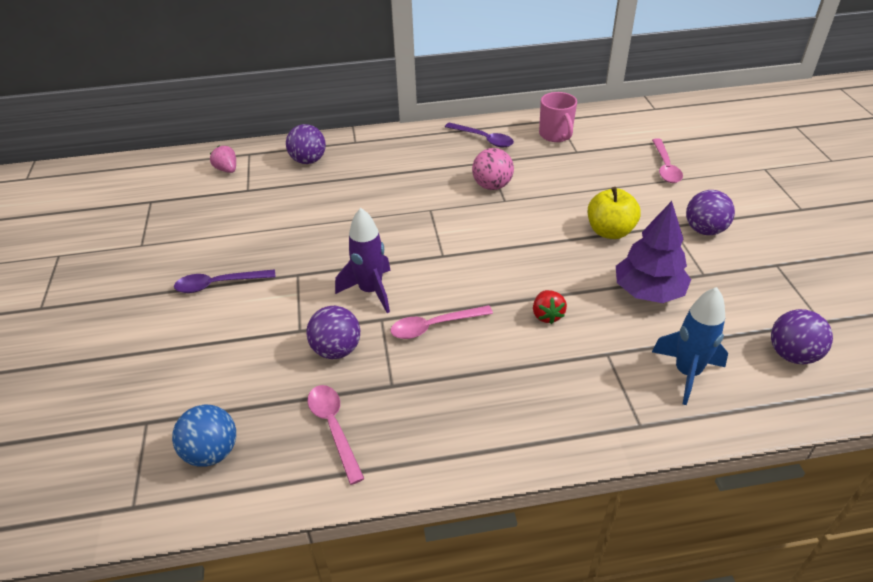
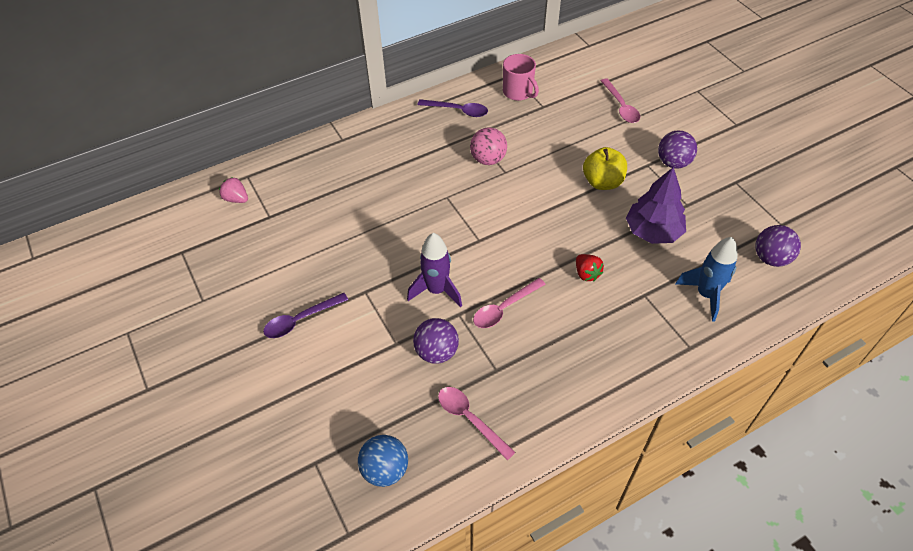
camera: 20 degrees left, 10 degrees up
purple ball [286,124,326,164] -> none

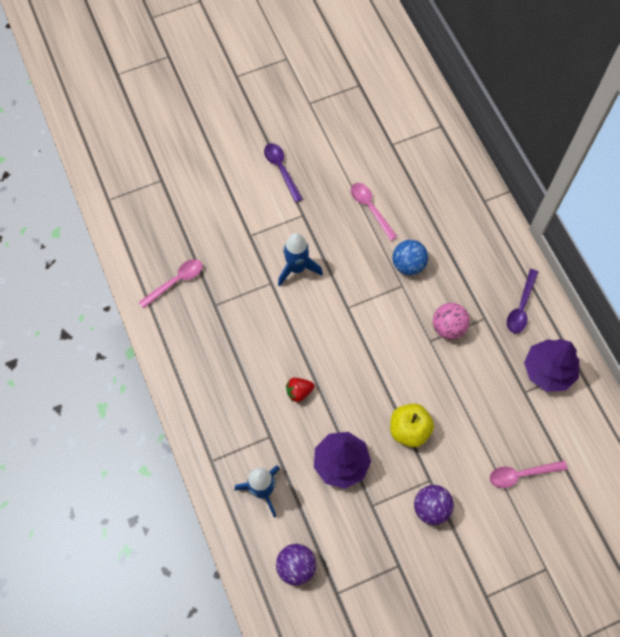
camera: 95 degrees right, 15 degrees up
pink strawberry [219,177,248,203] -> none
blue ball [358,435,408,487] -> blue ball moved to [392,240,428,275]
purple rocket [407,233,462,307] -> blue rocket [278,233,323,287]
purple ball [413,318,459,364] -> none
pink spoon [473,278,546,328] -> pink spoon moved to [351,183,398,241]
pink mug [503,54,539,101] -> purple tree [524,339,579,392]

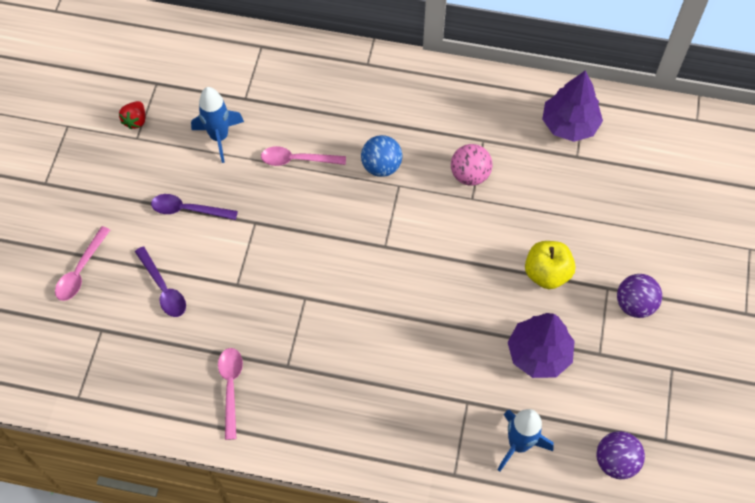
camera: 55 degrees left, 5 degrees down
blue rocket [278,233,323,287] -> blue rocket moved to [191,87,244,163]
red strawberry [286,378,315,402] -> red strawberry moved to [119,101,145,129]
pink spoon [490,460,567,488] -> pink spoon moved to [55,226,110,301]
purple spoon [507,269,538,333] -> purple spoon moved to [135,246,186,317]

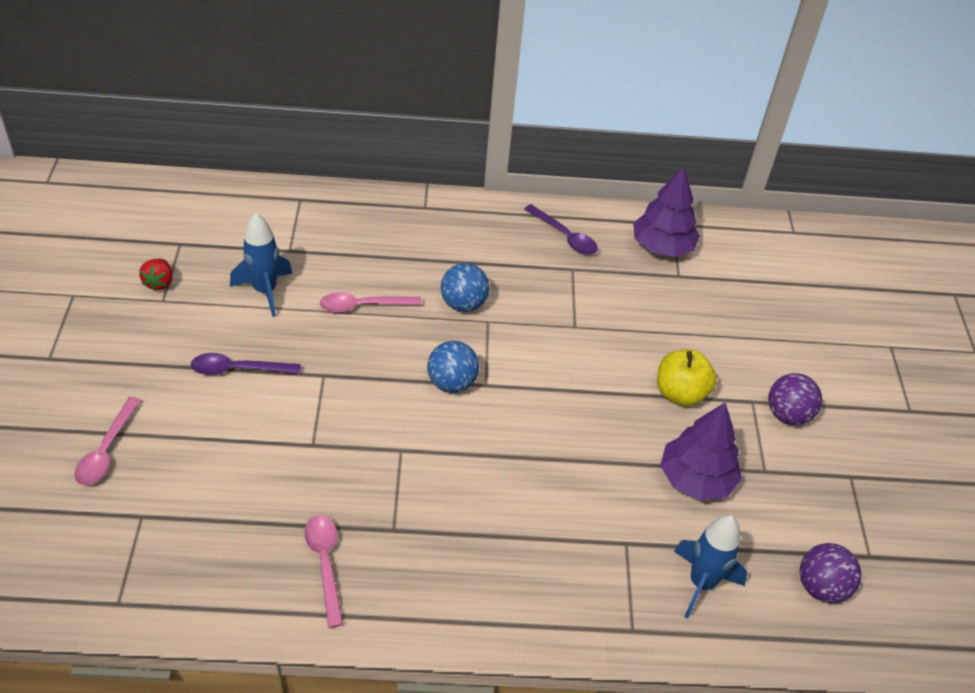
camera: 15 degrees left, 15 degrees down
purple spoon [135,246,186,317] -> purple spoon moved to [524,204,598,255]
pink ball [451,144,493,186] -> none
none -> blue ball [427,341,479,393]

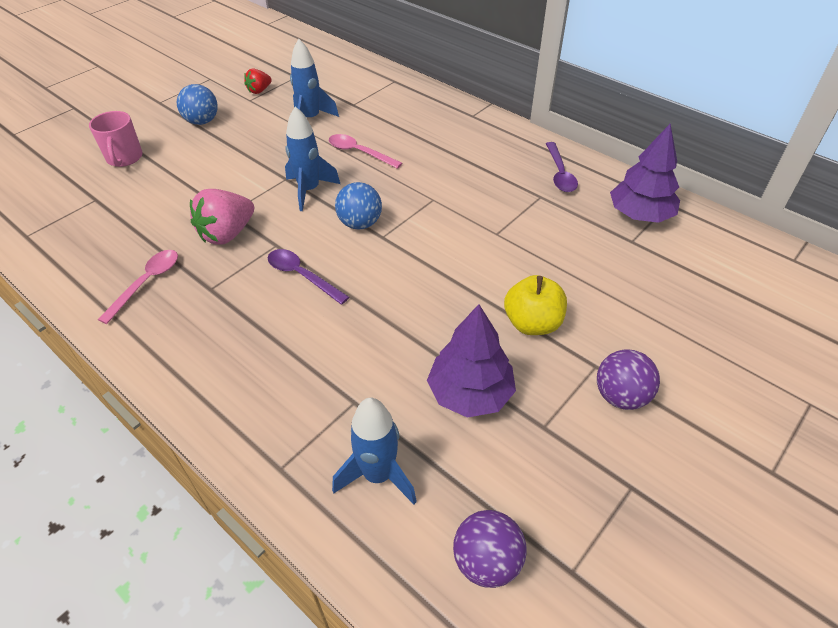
camera: 45 degrees right, 0 degrees up
pink spoon [74,397,141,486] -> pink mug [89,111,143,167]
purple spoon [191,353,301,375] -> purple spoon moved to [268,249,349,305]
blue ball [441,263,489,312] -> blue ball moved to [177,84,218,125]
none -> pink strawberry [190,189,254,245]
none -> blue rocket [285,106,340,211]

